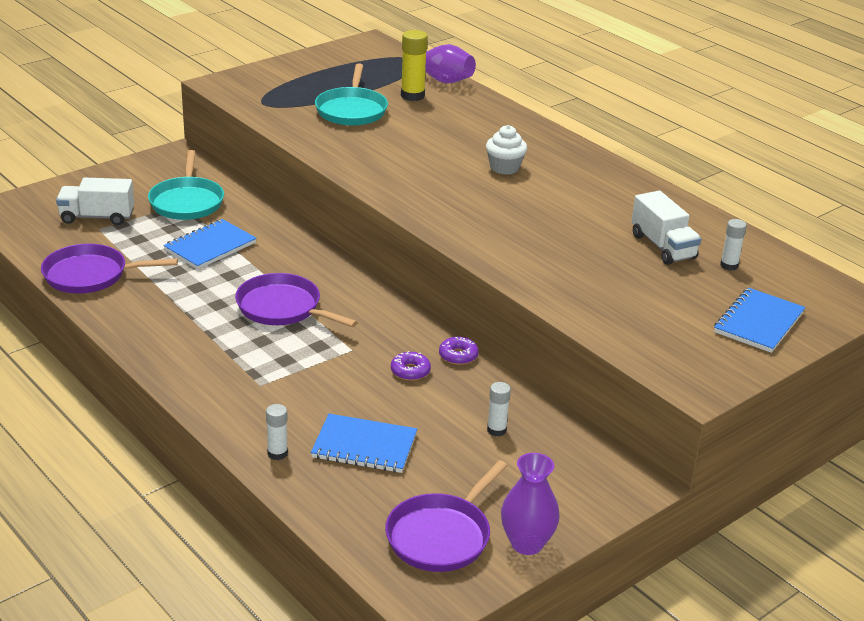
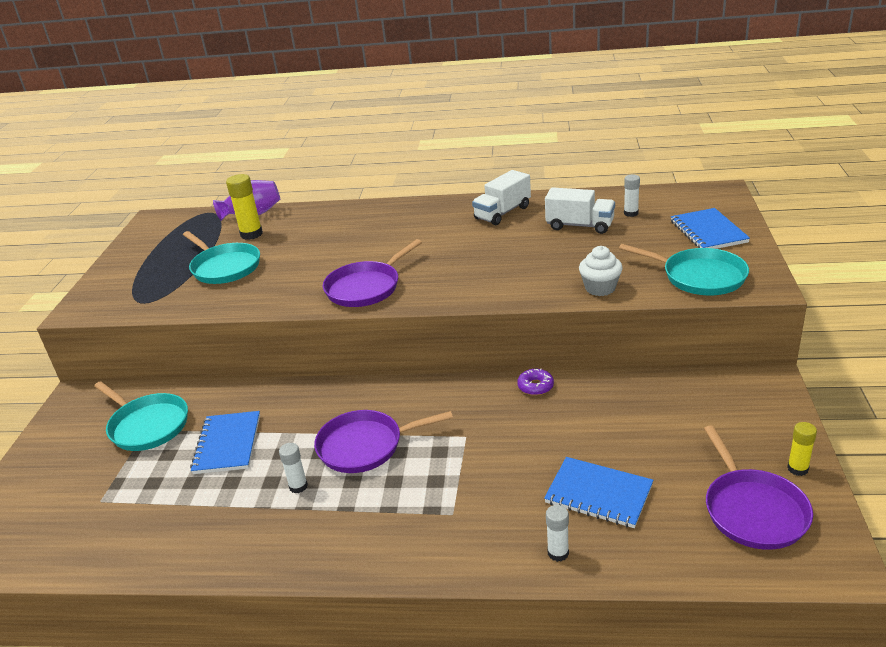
camera: 40 degrees left, 0 degrees up
purple pan [41,244,178,294] -> purple pan moved to [323,239,422,307]
white truck [56,178,134,225] -> white truck moved to [472,170,531,225]
blue notebook [311,414,417,473] -> blue notebook turned 60 degrees clockwise [544,457,653,528]
purple donut [391,351,431,381] -> none
white cupcake [486,125,527,175] -> white cupcake moved to [579,246,623,296]
white glue stick [487,382,511,436] -> white glue stick moved to [279,443,308,493]
purple vase [501,453,560,555] -> yellow glue stick [787,422,817,476]
none -> turquoise pan [619,244,749,295]

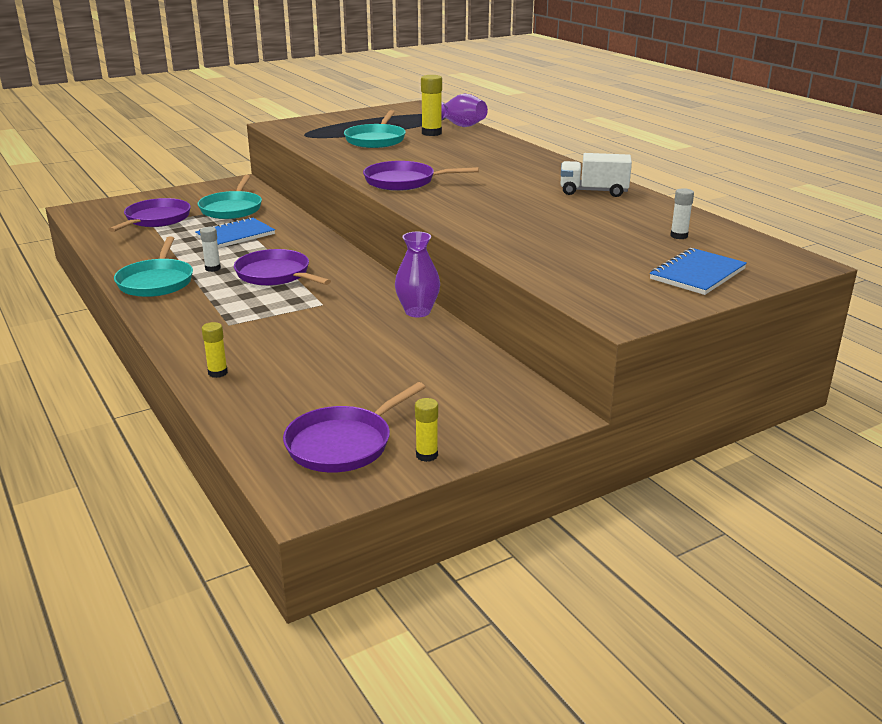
camera: 50 degrees right, 5 degrees down
purple donut [517,368,554,395] -> purple vase [395,232,440,317]
blue notebook [544,457,653,528] -> none
white truck [545,187,615,234] -> none
white glue stick [546,505,569,562] -> yellow glue stick [202,322,228,378]
white cupcake [579,246,623,296] -> none
turquoise pan [619,244,749,295] -> turquoise pan moved to [114,236,193,297]
none -> purple pan [108,198,191,232]

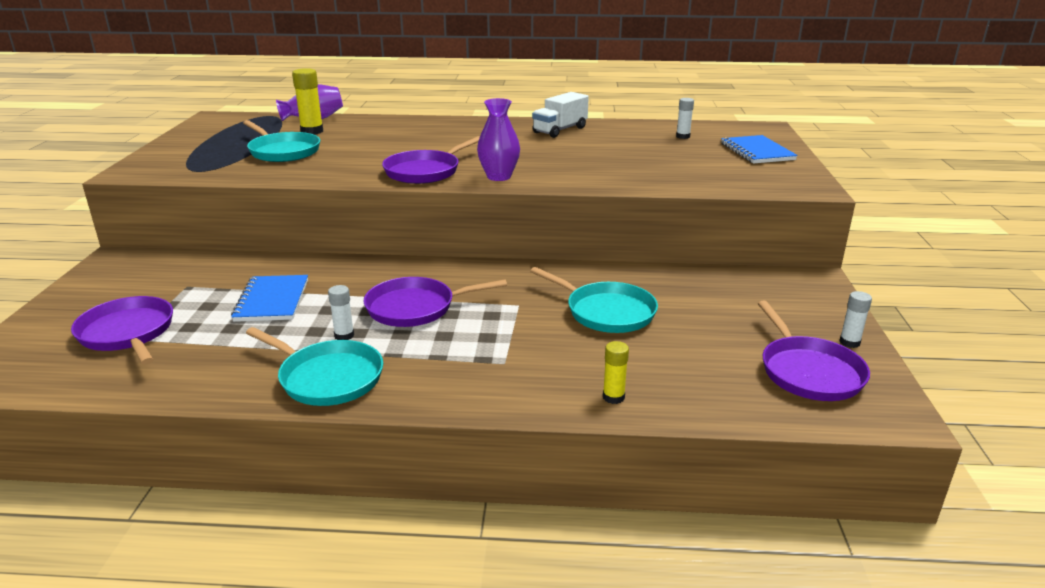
camera: 55 degrees left, 0 degrees up
turquoise pan [198,175,262,219] -> turquoise pan moved to [530,267,658,333]
purple vase [395,232,440,317] -> purple vase moved to [477,98,520,181]
yellow glue stick [415,398,438,462] -> white glue stick [839,291,872,348]

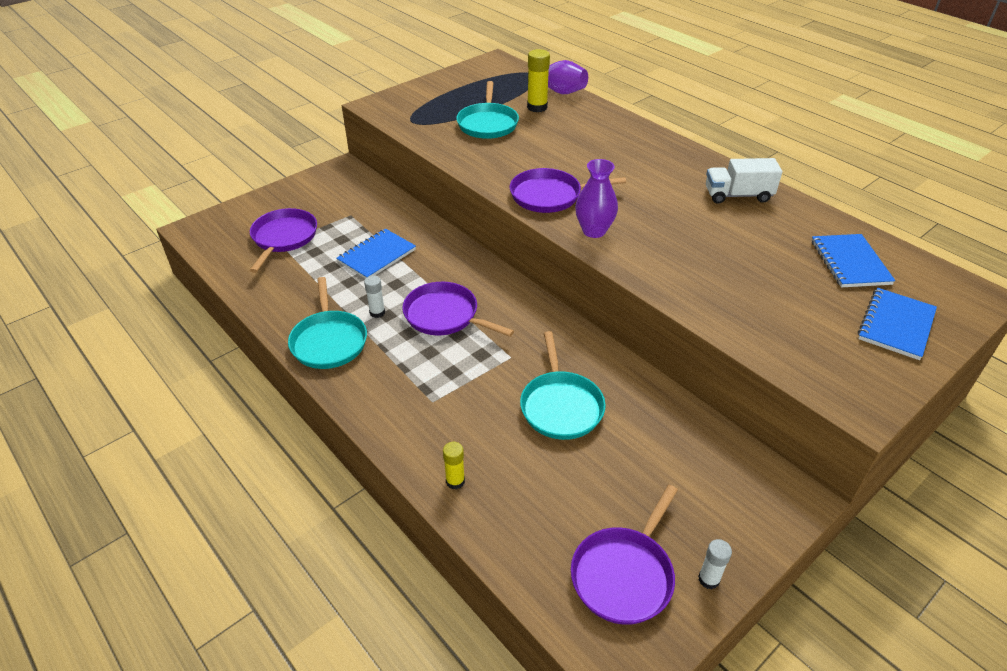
camera: 45 degrees right, 15 degrees up
white glue stick [676,98,694,139] -> blue notebook [812,234,895,288]

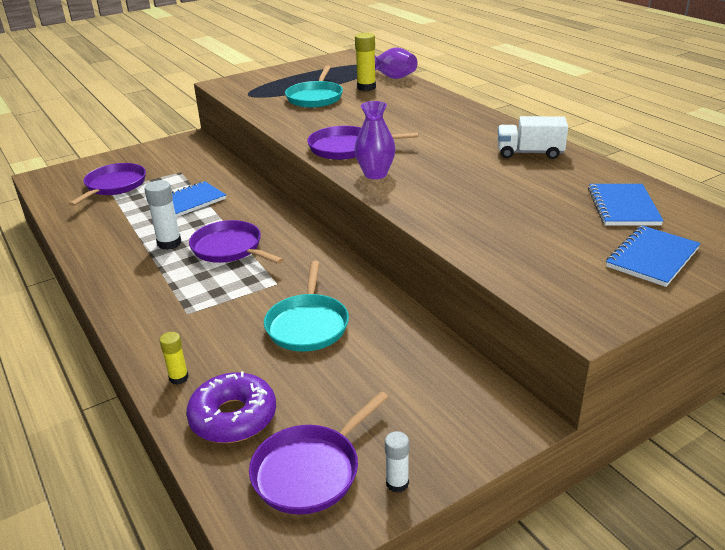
camera: 10 degrees right, 10 degrees down
turquoise pan [288,277,367,369] -> none
white glue stick [364,276,385,318] -> white glue stick [144,180,181,250], size x1.63
none -> purple donut [186,371,276,443]

